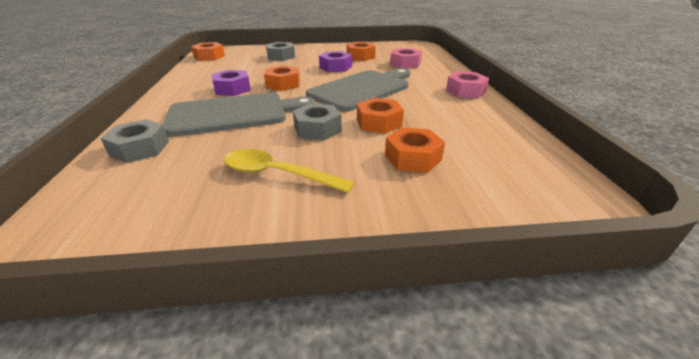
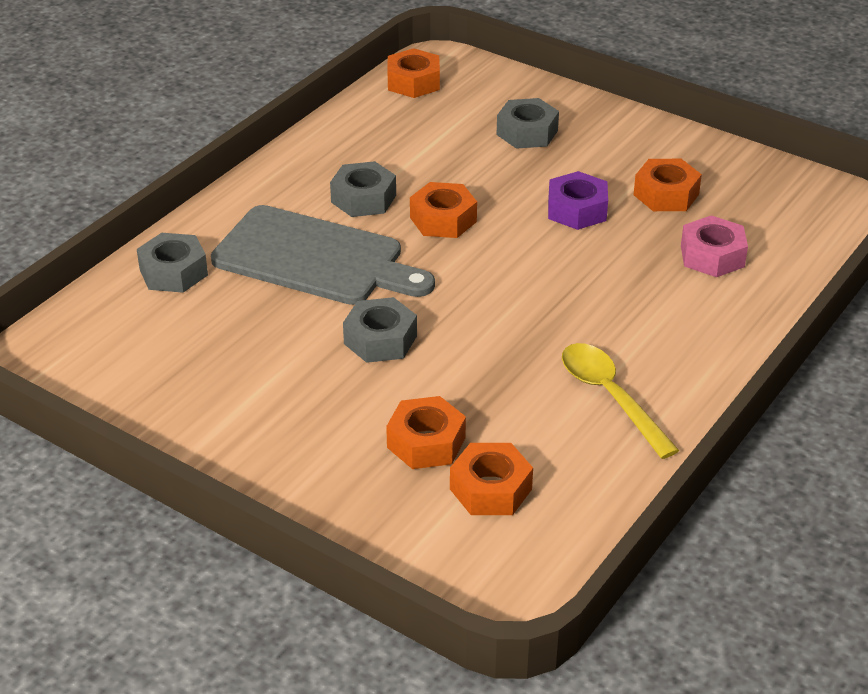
camera: 40 degrees right, 5 degrees up
purple nut [212,70,251,96] -> grey nut [330,161,396,217]
yellow spoon [224,149,354,193] -> yellow spoon moved to [562,343,680,459]
grey cutting board [306,68,410,112] -> none
orange nut [357,98,404,134] -> orange nut moved to [450,443,533,515]
pink nut [446,72,489,98] -> none

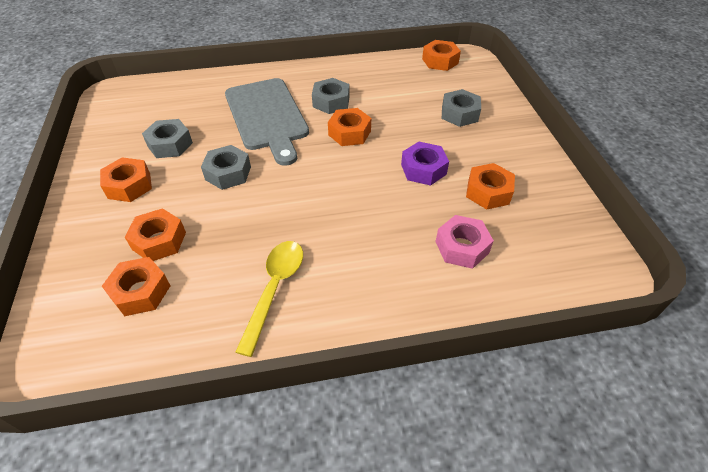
camera: 45 degrees right, 10 degrees up
grey nut [137,233,208,293] -> grey nut moved to [142,119,193,158]
none -> orange nut [100,157,152,202]

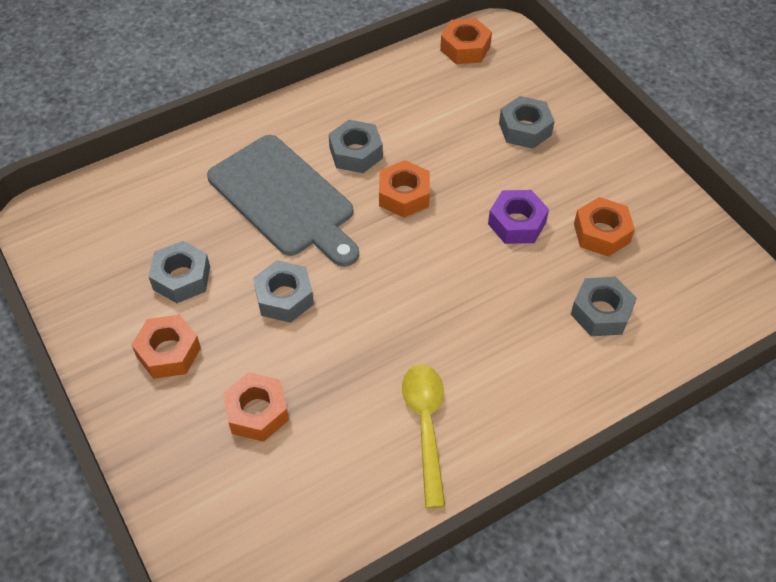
camera: 20 degrees left, 5 degrees up
orange nut [102,257,170,316] -> none
pink nut [435,215,494,269] -> grey nut [570,277,637,336]

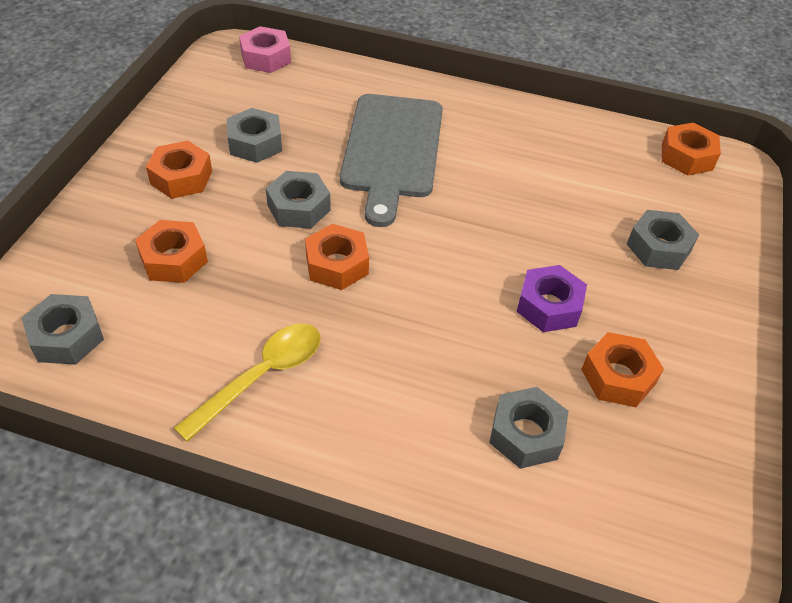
camera: 45 degrees right, 5 degrees down
grey nut [329,120,383,173] -> grey nut moved to [22,294,104,365]
orange nut [379,160,430,218] -> orange nut moved to [305,224,369,290]
none -> pink nut [239,26,291,73]

